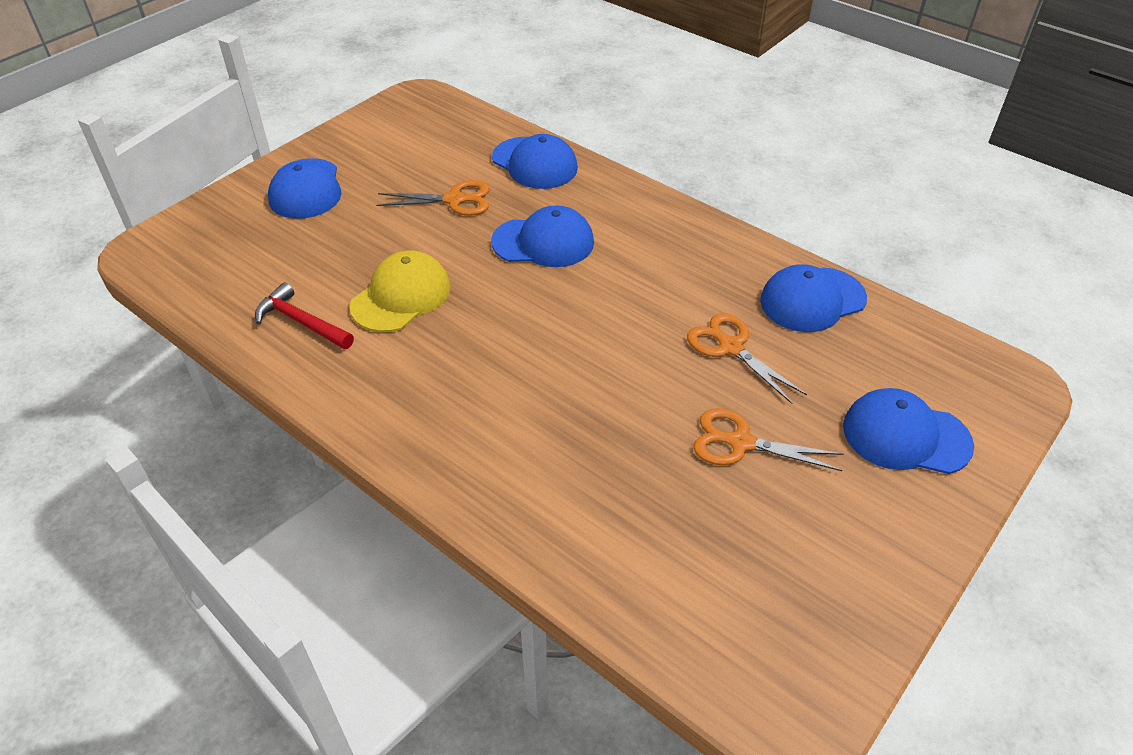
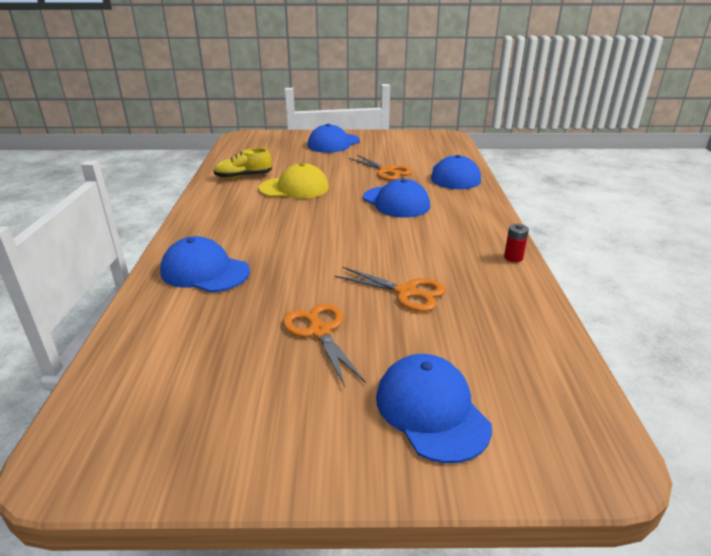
camera: 50 degrees right, 15 degrees down
red hammer [255,282,354,349] -> yellow shoe [213,148,272,179]
orange scissors [687,313,807,404] -> orange scissors turned 105 degrees clockwise [335,267,446,312]
blue cap [760,264,867,332] -> blue cap moved to [160,236,250,292]
none -> red battery [504,224,529,262]

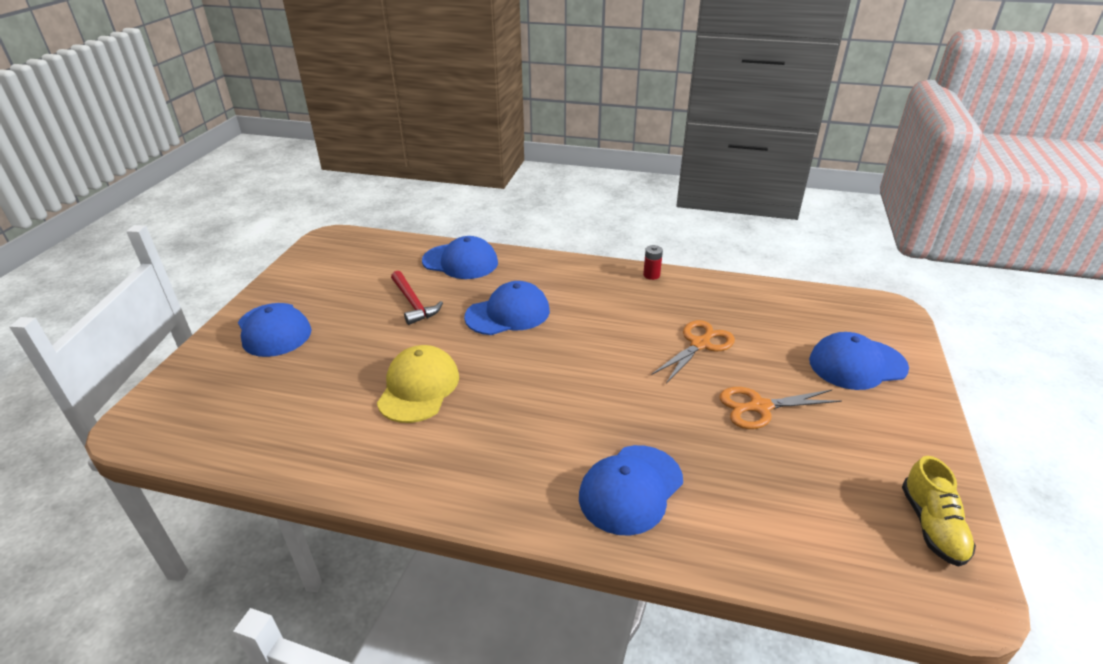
camera: 75 degrees left, 5 degrees up
yellow shoe [213,148,272,179] -> yellow shoe moved to [902,456,976,567]
orange scissors [349,155,412,180] -> red hammer [391,271,443,325]

